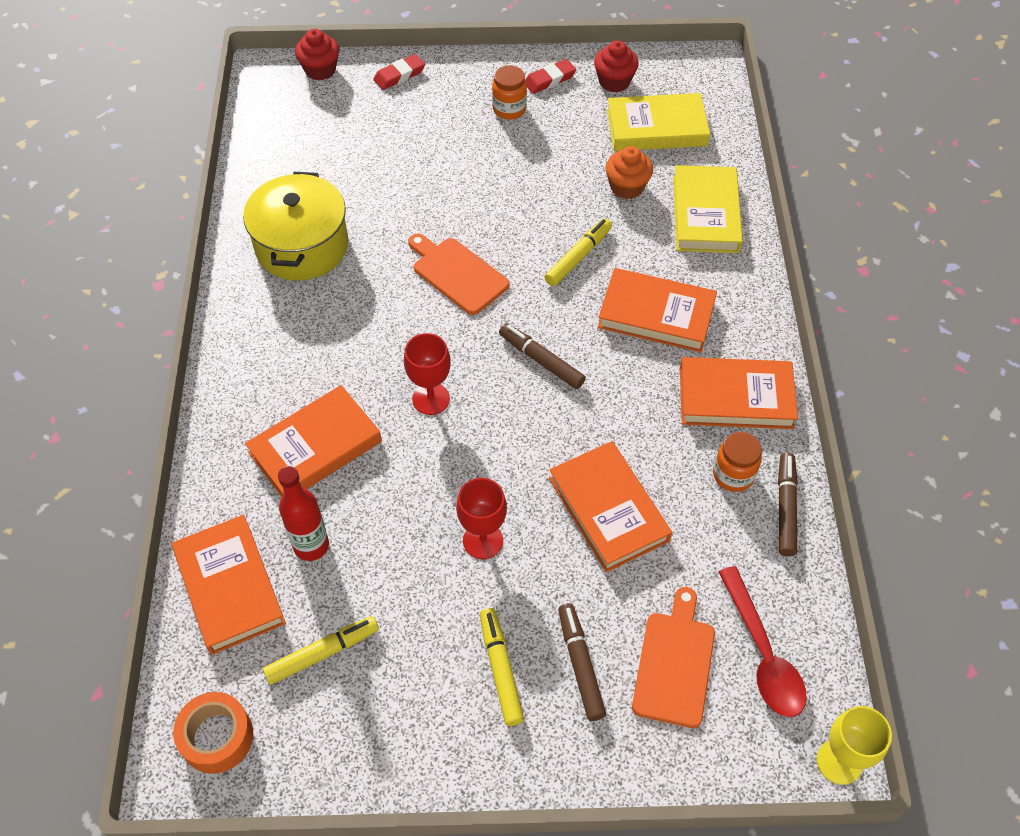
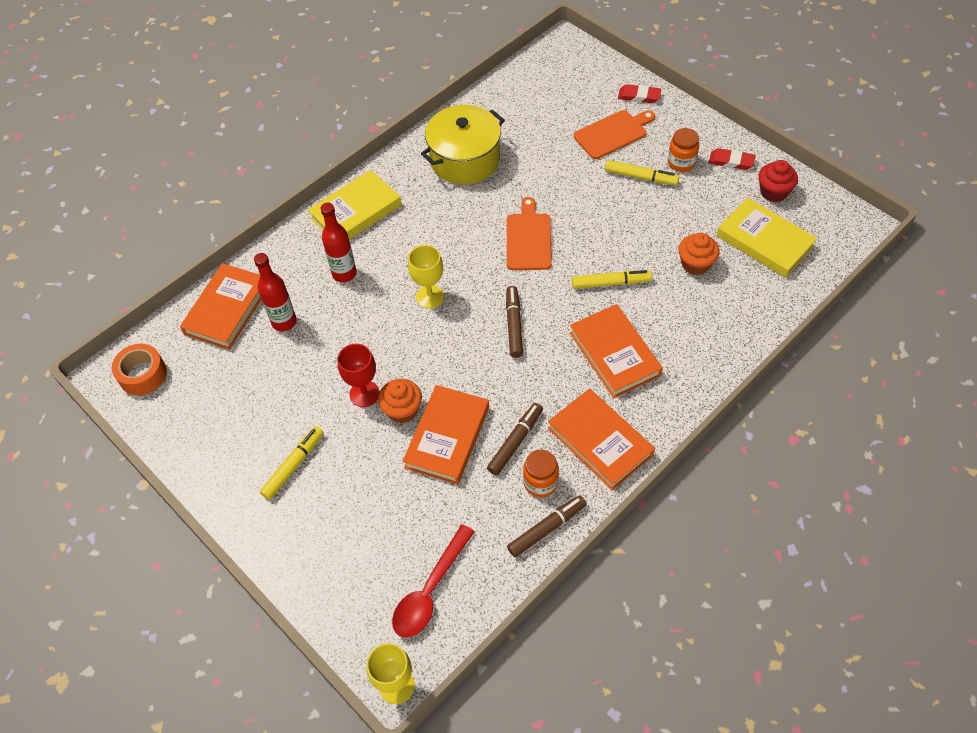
camera: 50 degrees right, 0 degrees up
orange book [245,385,382,497] -> red bottle [321,203,357,282]
yellow marker [263,616,379,685] -> yellow marker moved to [605,160,679,185]
red cupcake [295,29,339,81] -> none
red goblet [404,333,451,415] -> yellow goblet [408,245,444,309]
brown marker [558,603,606,721] -> brown marker moved to [487,403,543,476]
orange cutting board [632,587,715,728] -> orange cutting board moved to [574,110,655,159]
yellow book [673,165,743,253] -> yellow book moved to [308,170,402,240]
none -> orange cupcake [378,379,422,423]

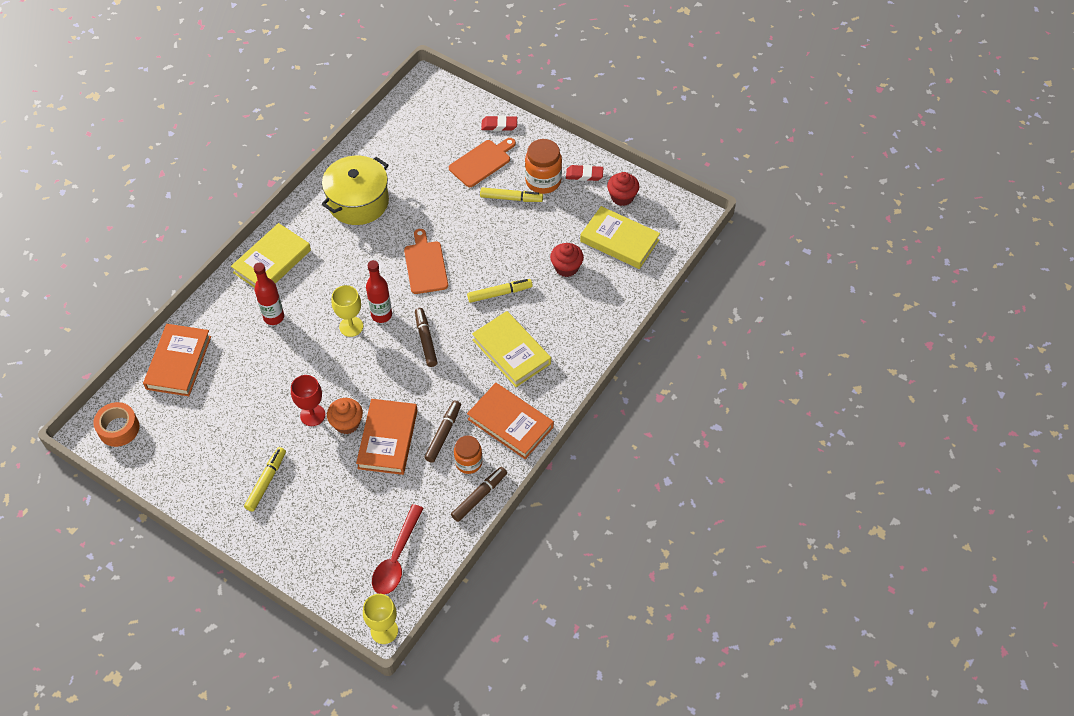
camera: 15 degrees left, 0 degrees up
red bottle [254,253,297,331] -> red bottle moved to [366,260,392,323]
orange book [570,304,663,398] -> yellow book [472,311,551,387]
orange jar [668,128,699,172] -> orange jar [525,139,562,194], size x1.50
orange cupcake [679,233,719,275] -> red cupcake [550,243,584,277]

